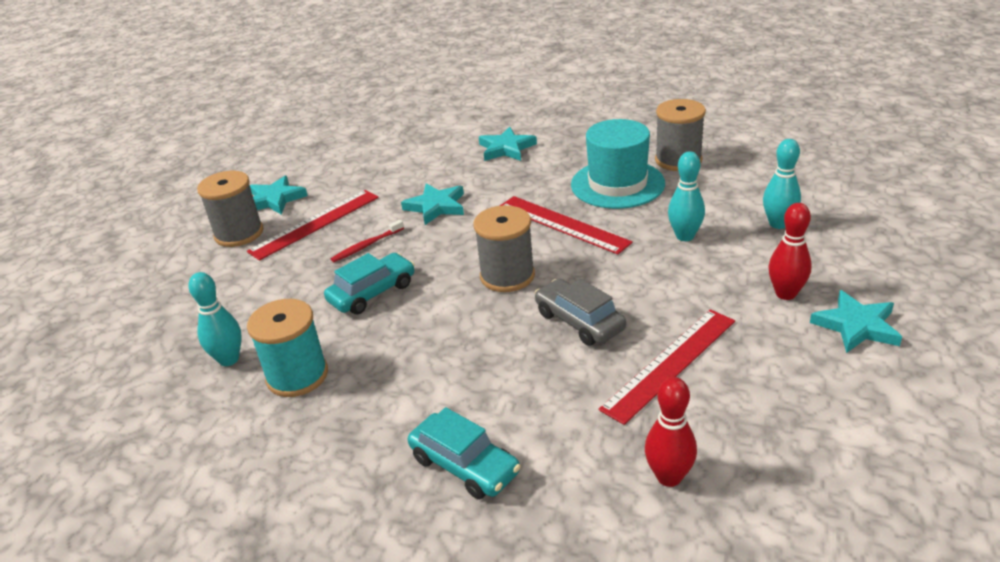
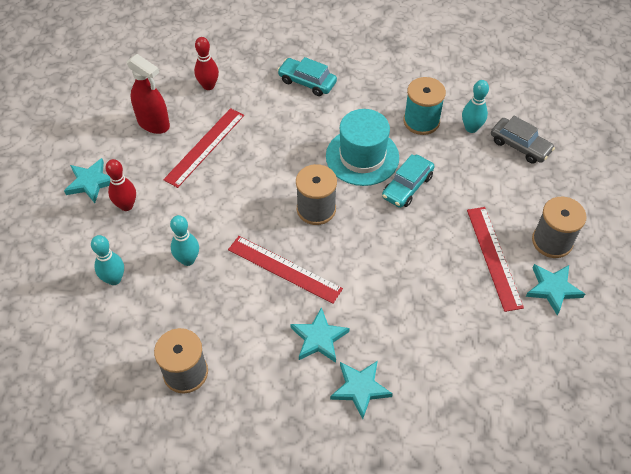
camera: 165 degrees right, 20 degrees up
red ruler [247,190,379,261] -> red ruler turned 45 degrees counterclockwise [467,207,524,312]
red toothbrush [331,220,404,262] -> none
turquoise star [401,183,464,225] -> turquoise star moved to [290,307,350,363]
grey car [534,278,626,346] -> grey car moved to [491,116,555,164]
turquoise hat [571,119,665,209] -> turquoise hat moved to [326,109,399,186]
none -> red spray bottle [127,54,170,134]

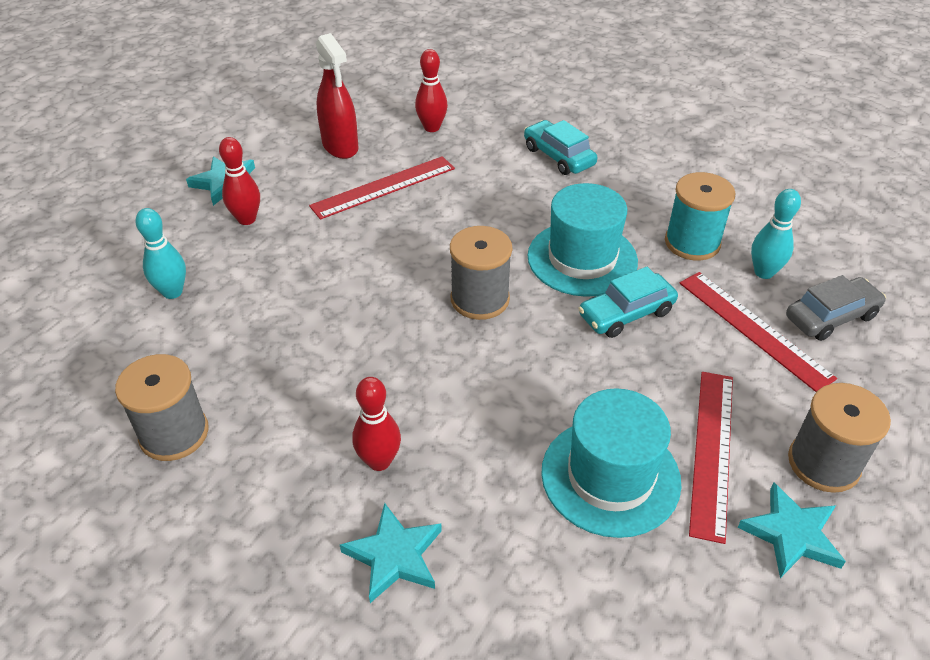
camera: 25 degrees right, 10 degrees down
turquoise bowling pin [170,215,199,266] -> none
red ruler [228,236,343,304] -> red ruler moved to [679,272,837,392]
turquoise star [290,307,350,363] -> red bowling pin [352,377,401,471]
grey car [491,116,555,164] -> grey car turned 90 degrees counterclockwise [786,275,886,341]
none -> turquoise hat [541,388,682,538]

